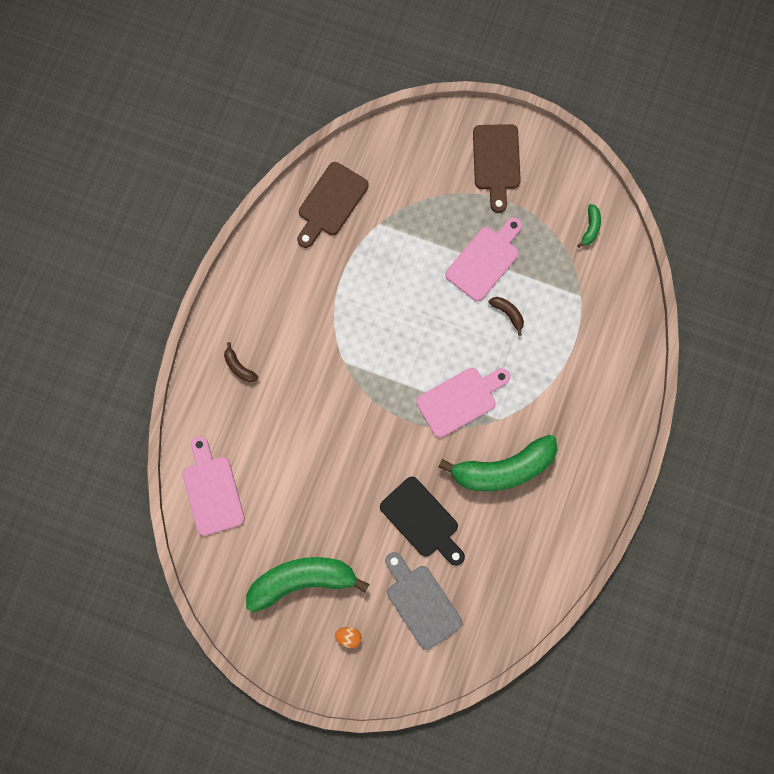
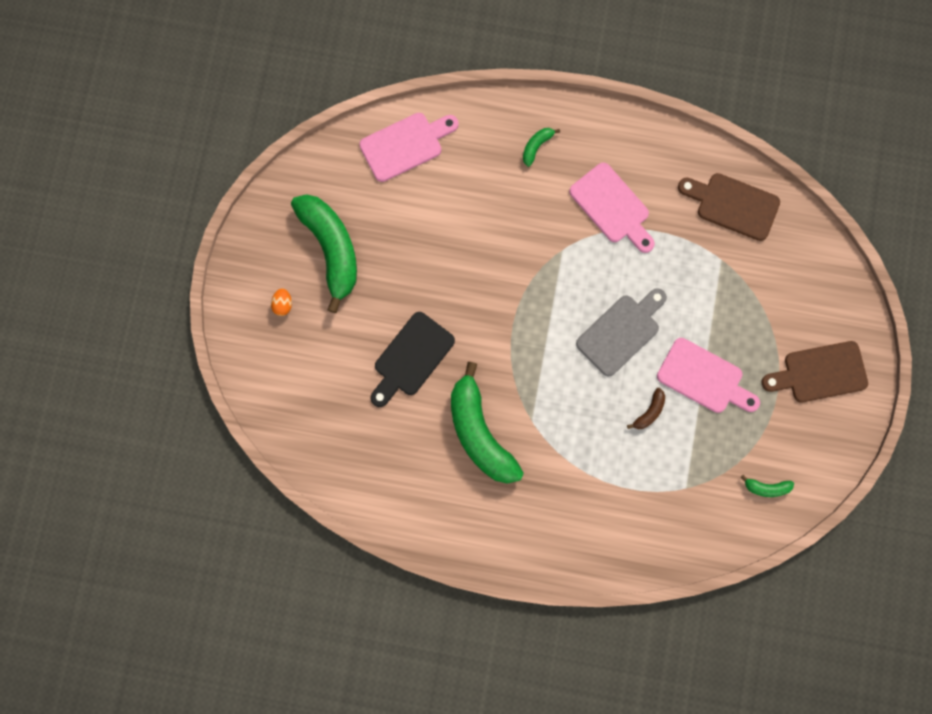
camera: 80 degrees right, 0 degrees up
brown banana [224,342,258,382] -> green banana [523,128,560,167]
grey cutting board [385,552,463,650] -> grey cutting board moved to [576,288,667,377]
pink cutting board [416,368,510,438] -> pink cutting board moved to [569,162,655,253]

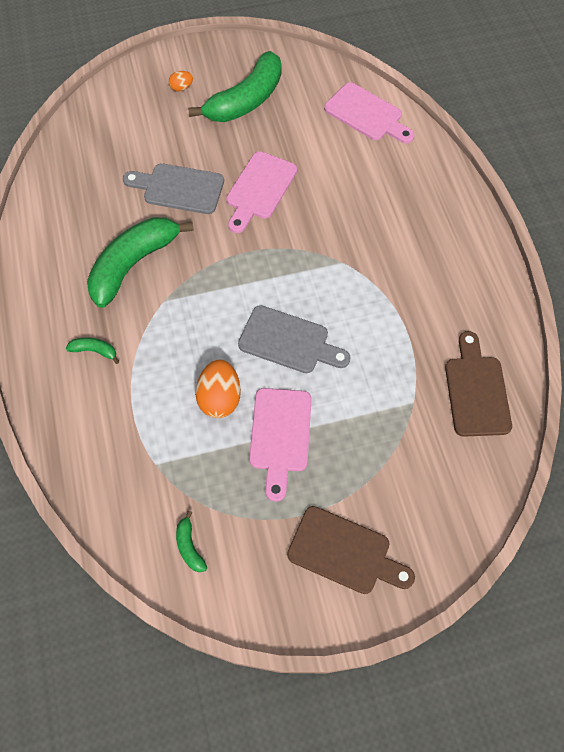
camera: 65 degrees right, 15 degrees down
black cutting board [371,312,455,407] -> grey cutting board [123,163,224,214]
green banana [523,128,560,167] -> green banana moved to [66,337,119,364]
pink cutting board [569,162,655,253] -> pink cutting board moved to [226,151,297,233]
brown banana [627,388,665,429] -> orange egg [195,359,241,418]
brown cutting board [762,341,868,402] -> brown cutting board turned 150 degrees clockwise [287,506,415,594]

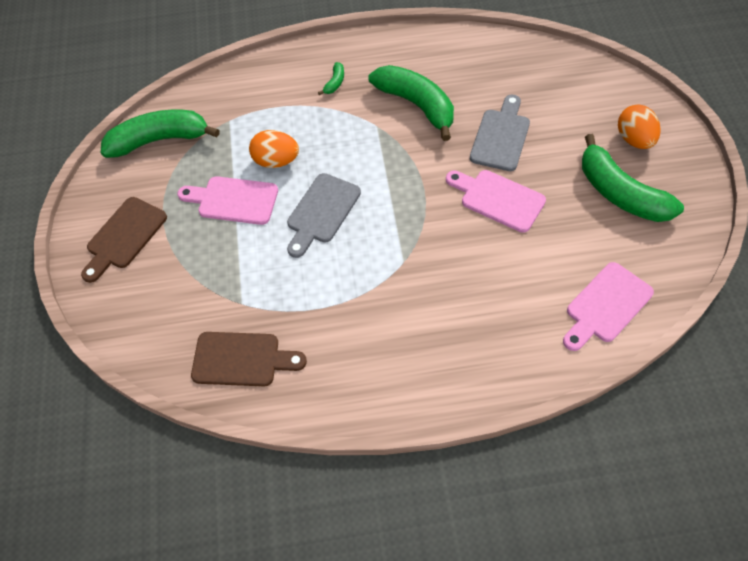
camera: 100 degrees right, 5 degrees down
orange egg [169,71,193,91] -> orange egg [618,104,661,149], size x1.91
green banana [176,511,207,572] -> green banana [101,110,220,158], size x2.43

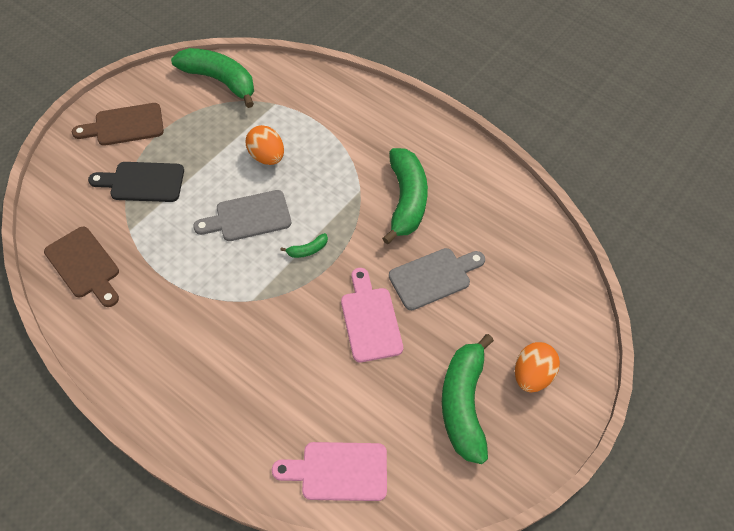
camera: 40 degrees right, 0 degrees up
pink cutting board [177,176,278,225] -> none
green banana [318,62,344,95] -> green banana moved to [280,233,328,258]
none -> black cutting board [88,162,184,202]

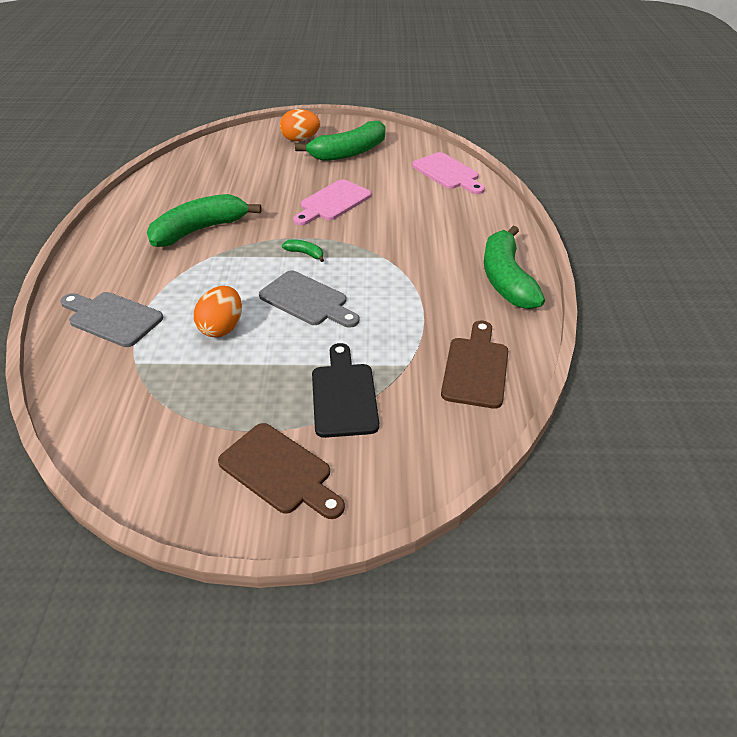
camera: 125 degrees left, 15 degrees down
black cutting board [88,162,184,202] -> black cutting board turned 150 degrees counterclockwise [312,343,379,438]
green banana [171,48,254,108] -> green banana moved to [484,226,545,309]
grey cutting board [389,248,485,310] -> grey cutting board moved to [60,292,163,347]

